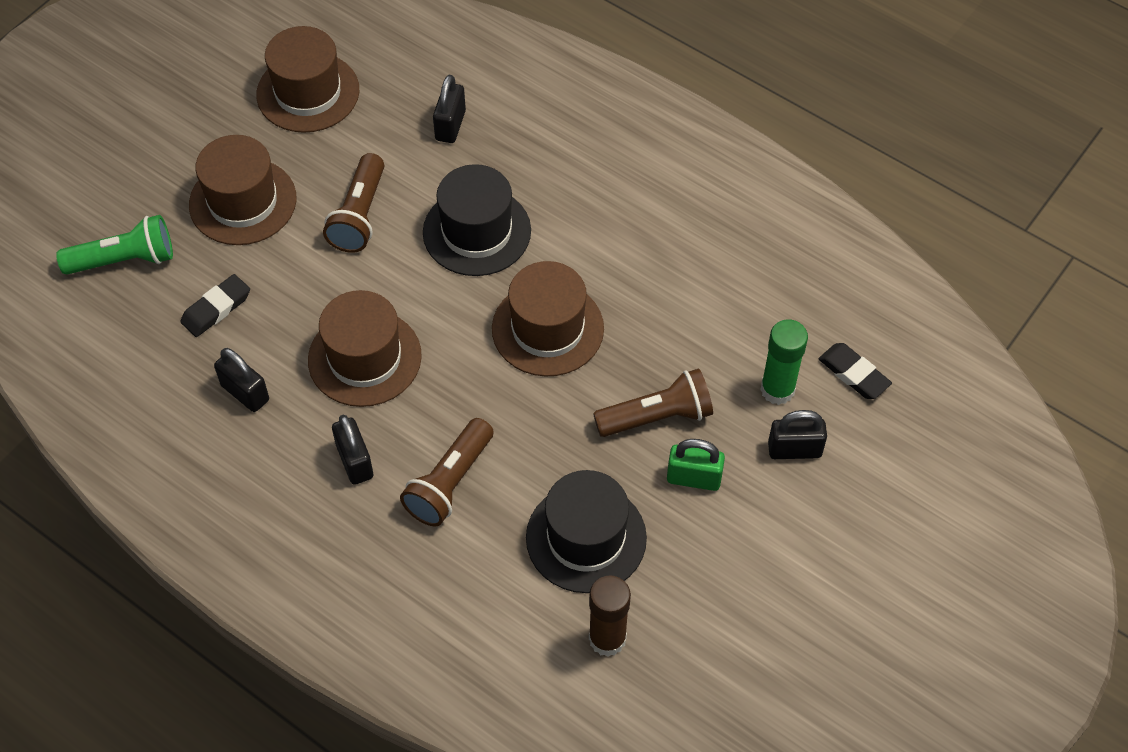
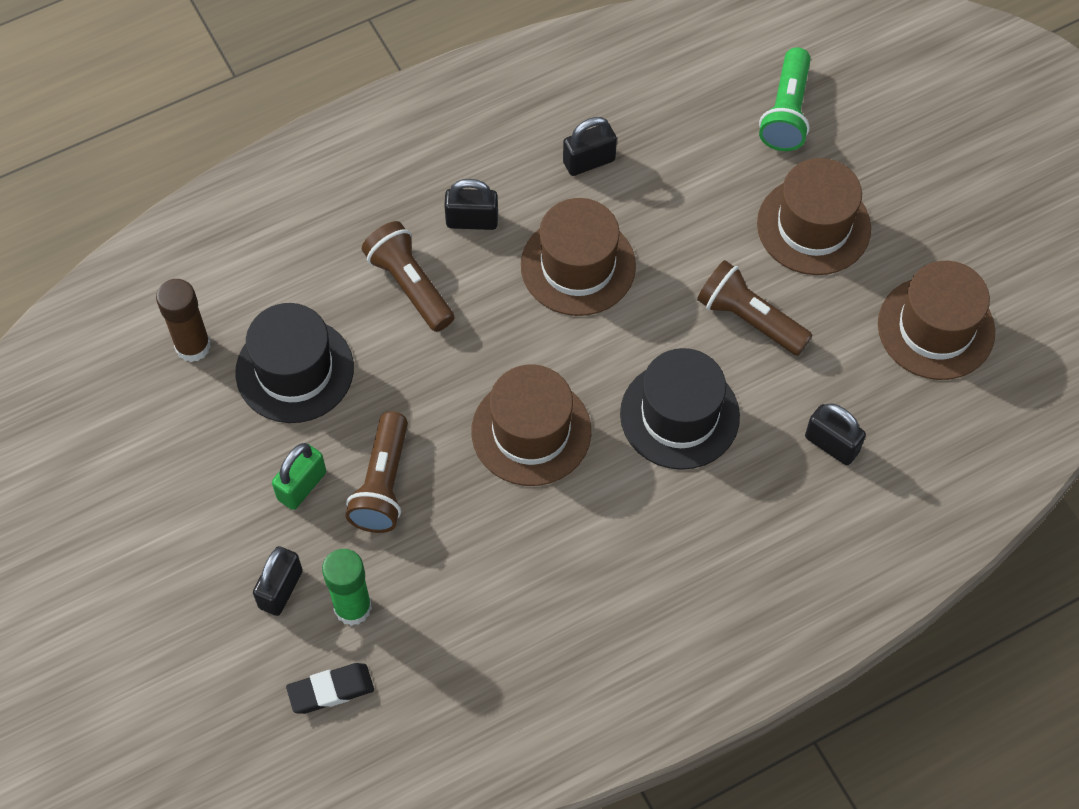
camera: 115 degrees right, 5 degrees up
black eraser [180,274,250,337] -> none

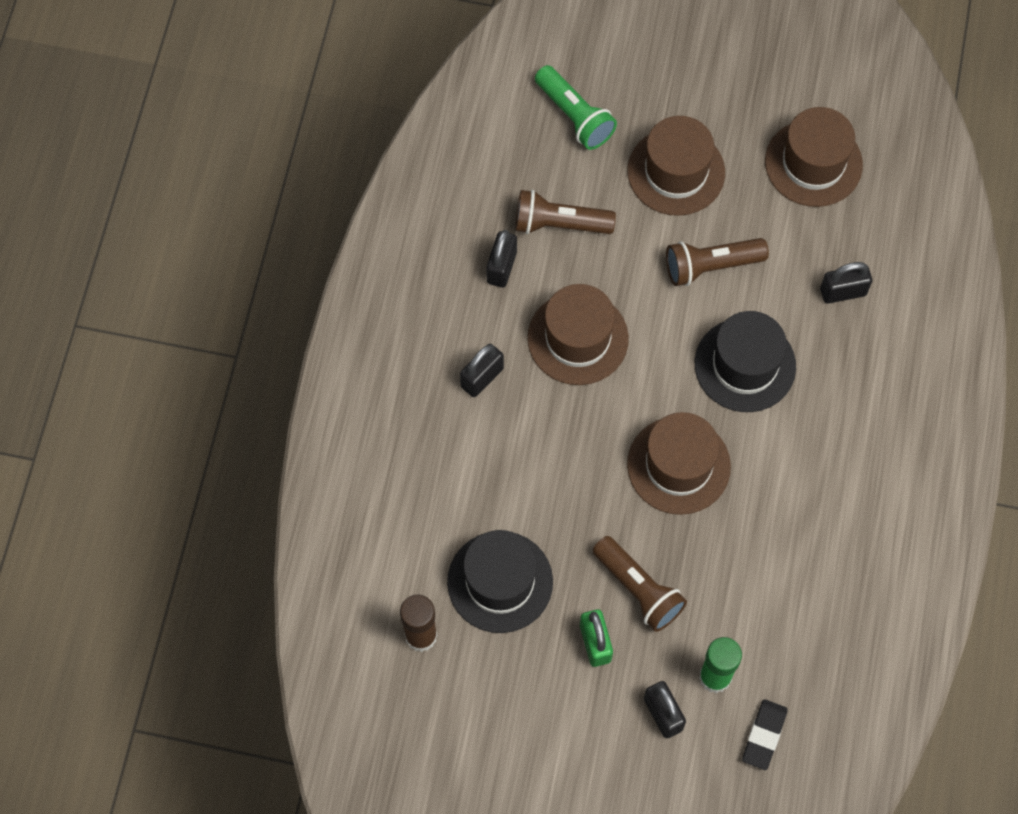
camera: 50 degrees left, 5 degrees up
brown flashlight [362,221,454,332] -> brown flashlight moved to [515,190,616,234]

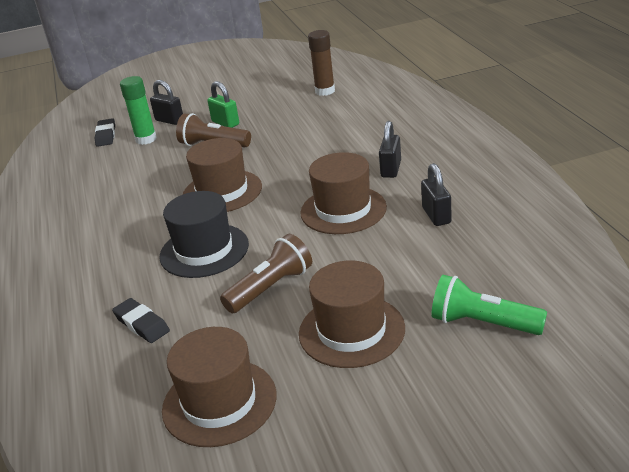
camera: 155 degrees right, 35 degrees down
black hat [447,530,553,633] -> none
brown flashlight [515,190,616,234] -> none
black padlock [820,262,872,304] -> black eraser [112,298,170,343]

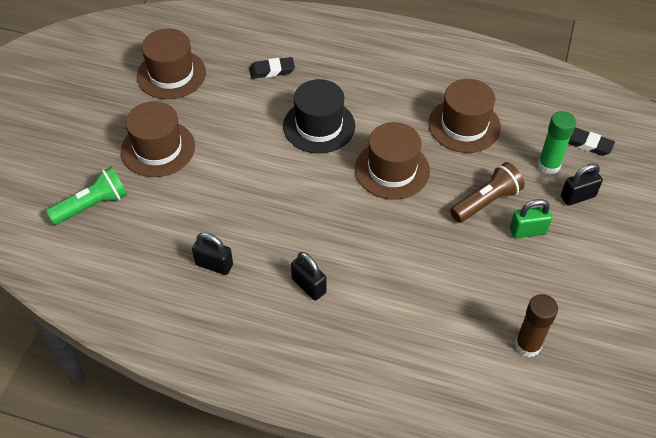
camera: 120 degrees right, 20 degrees up
brown flashlight [220,234,312,313] -> none
brown hat [300,152,387,234] -> brown hat moved to [428,79,501,153]

